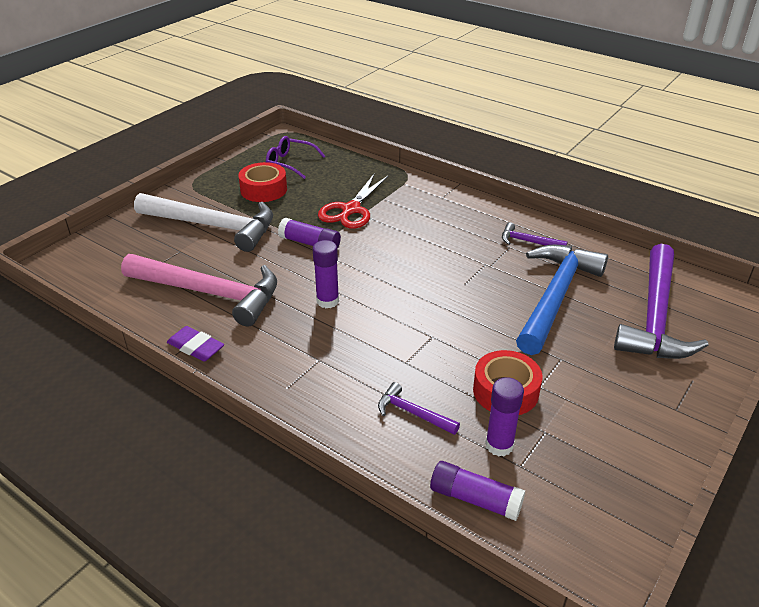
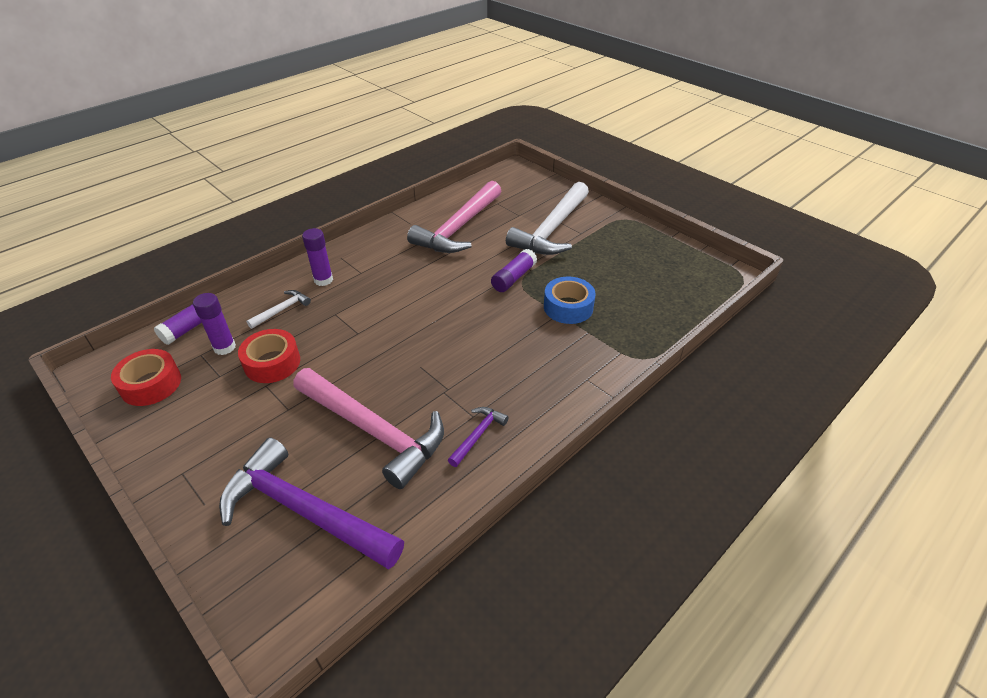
camera: 100 degrees right, 5 degrees up
purple eraser [167,326,224,361] -> none
red tape [238,162,287,202] -> red tape moved to [111,349,181,406]
purple glasses [266,136,325,179] -> none
purple glue stick [312,240,339,308] -> purple glue stick moved to [302,228,333,286]
red scissors [318,174,388,229] -> blue tape [544,277,596,324]
purple hammer [378,382,460,435] -> white hammer [246,290,311,329]
blue hammer [516,245,608,355] -> pink hammer [293,368,444,489]

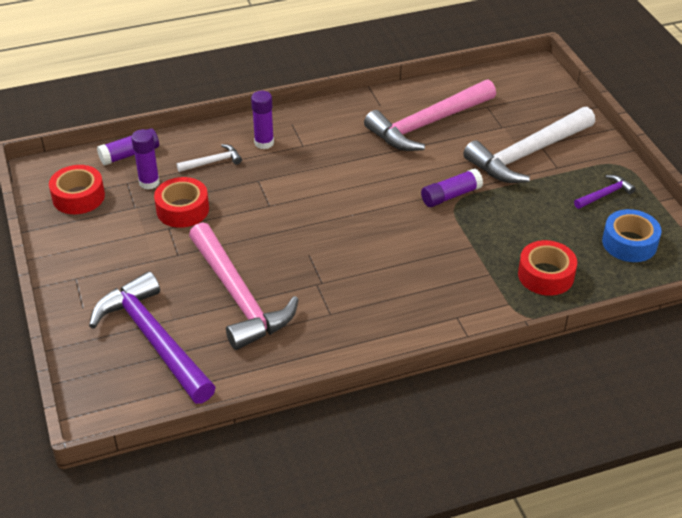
camera: 25 degrees right, 0 degrees up
purple hammer [448,407,509,467] -> purple hammer moved to [574,175,636,209]
blue tape [544,277,596,324] -> blue tape moved to [602,209,661,262]
none -> red tape [518,240,577,296]

